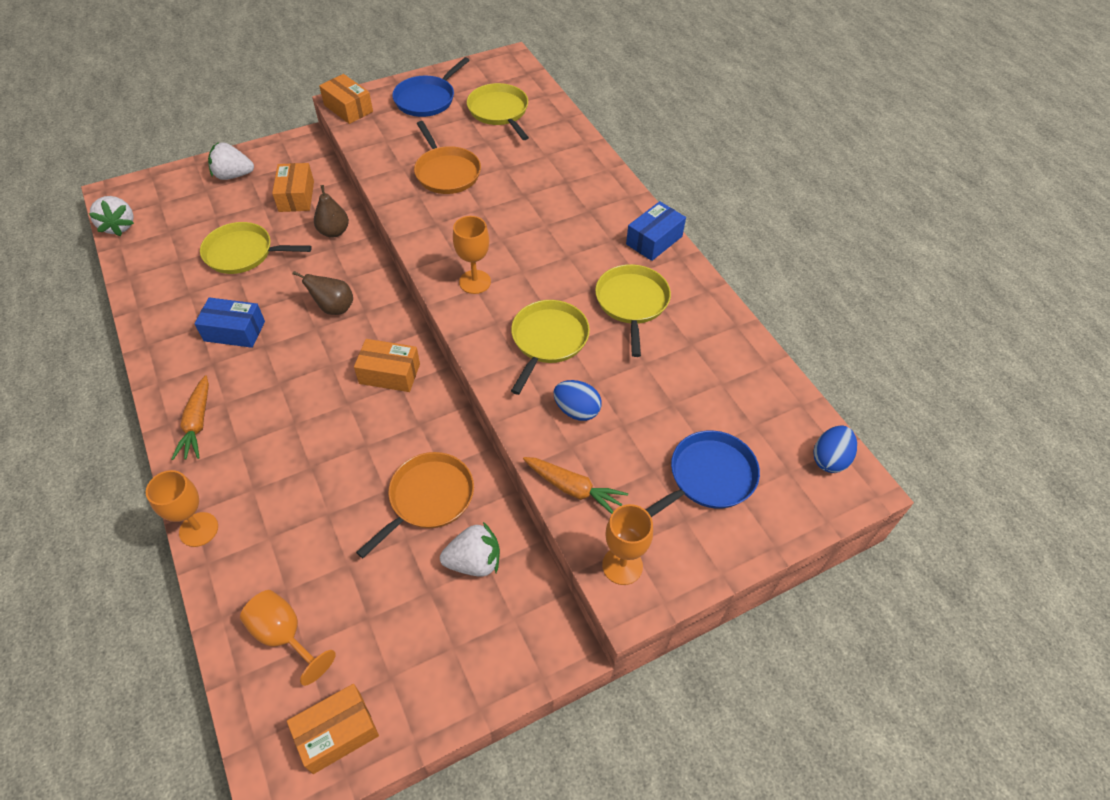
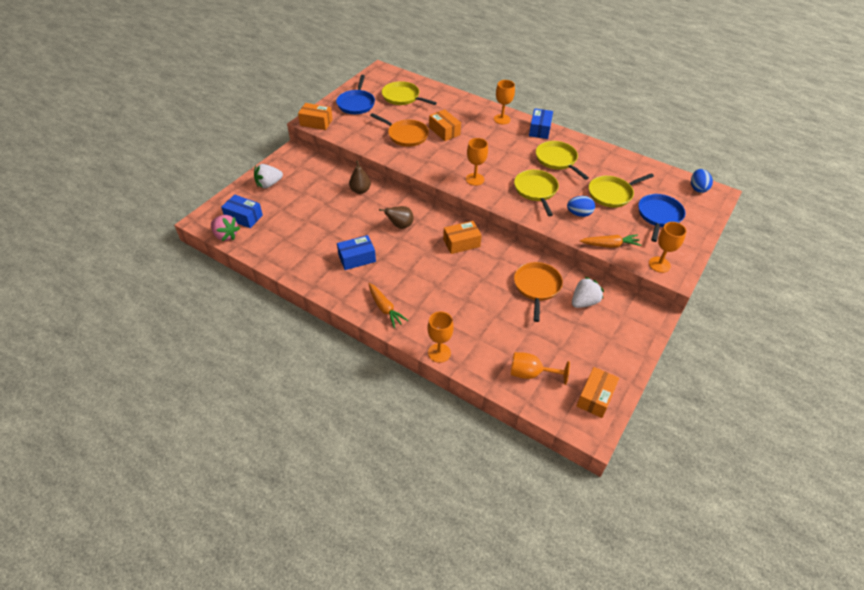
camera: 30 degrees left, 5 degrees down
white strawberry [89,196,134,236] -> pink strawberry [211,215,240,241]
yellow pan [200,222,312,274] -> yellow pan moved to [589,173,654,208]
orange box [272,163,314,212] -> orange box moved to [429,109,461,141]
none -> blue box [221,194,263,228]
none -> orange goblet [494,80,515,124]

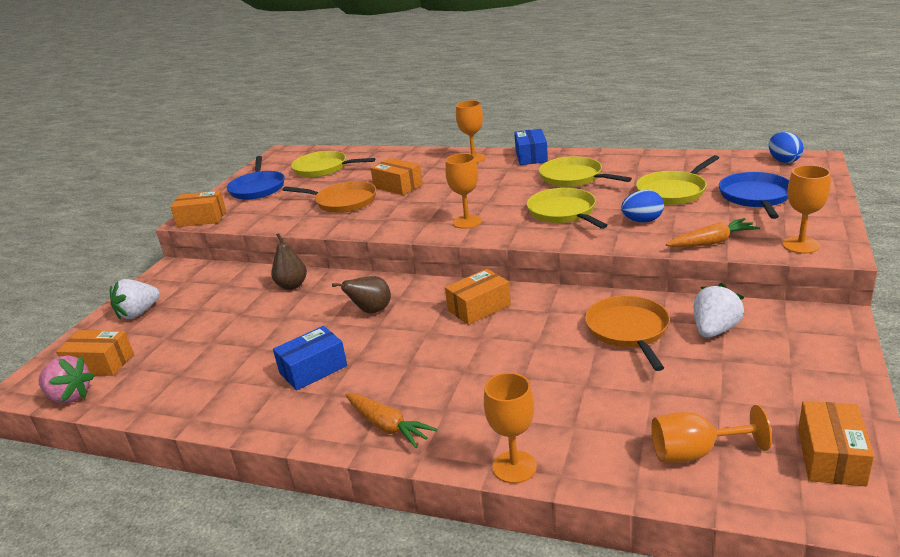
camera: 10 degrees left, 20 degrees down
blue box [221,194,263,228] -> orange box [56,330,134,376]

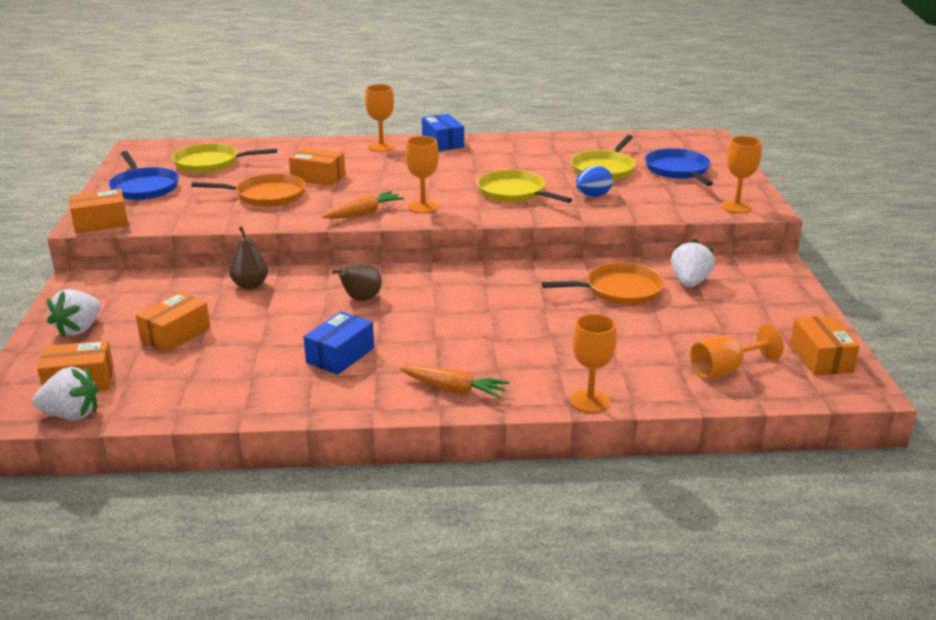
camera: 25 degrees left, 0 degrees up
pink strawberry [38,355,94,403] -> white strawberry [32,367,98,420]
orange box [445,269,511,325] -> orange box moved to [136,292,211,352]
yellow pan [539,156,632,187] -> none
orange pan [585,295,670,371] -> orange pan turned 105 degrees clockwise [542,263,664,305]
orange carrot [666,218,760,247] -> orange carrot moved to [322,191,404,219]
blue egg [769,132,804,163] -> none

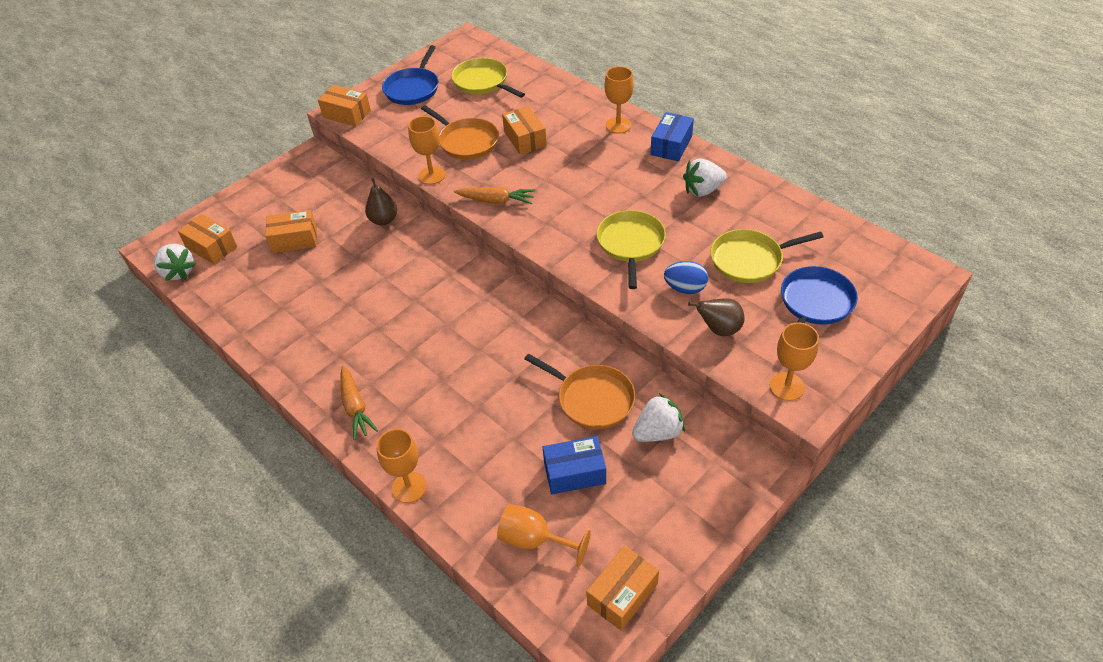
camera: 50 degrees right, 20 degrees up
white strawberry [47,289,101,338] -> white strawberry moved to [683,158,727,197]
blue box [304,311,374,375] -> blue box moved to [542,436,606,494]
brown pear [332,262,382,301] -> brown pear moved to [688,298,745,336]
orange goblet [405,136,439,213] -> orange goblet moved to [408,116,445,185]

